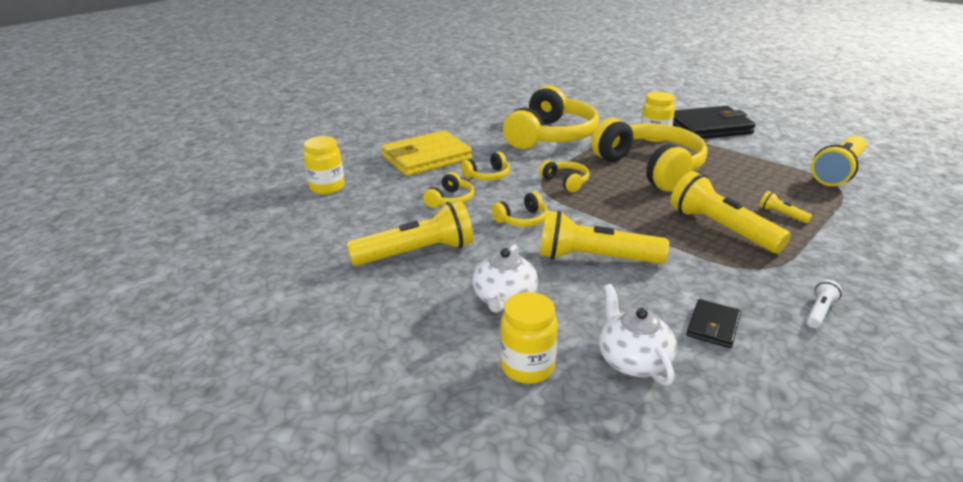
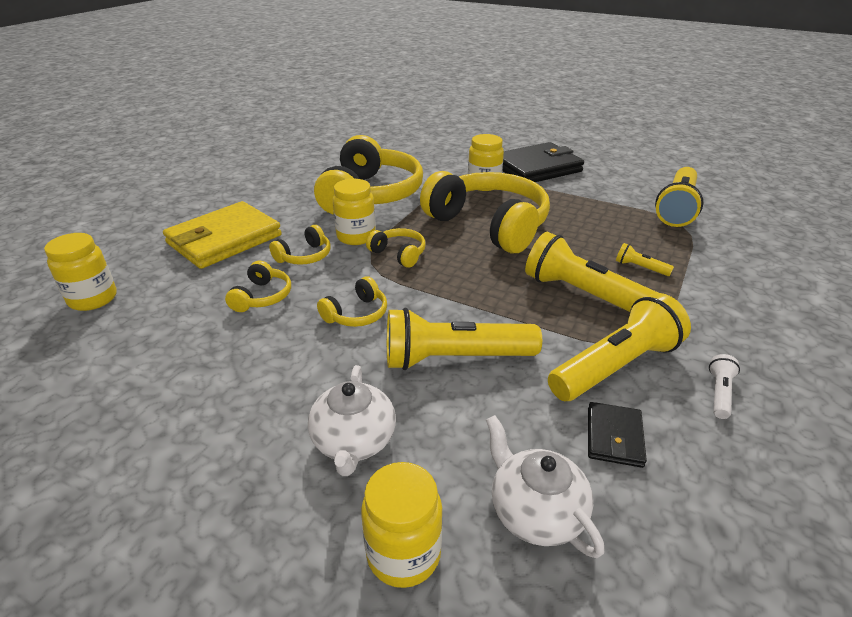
camera: 15 degrees left, 5 degrees up
yellow flashlight [346,201,473,266] -> yellow flashlight moved to [548,293,691,401]
none -> yellow jar [333,179,376,245]

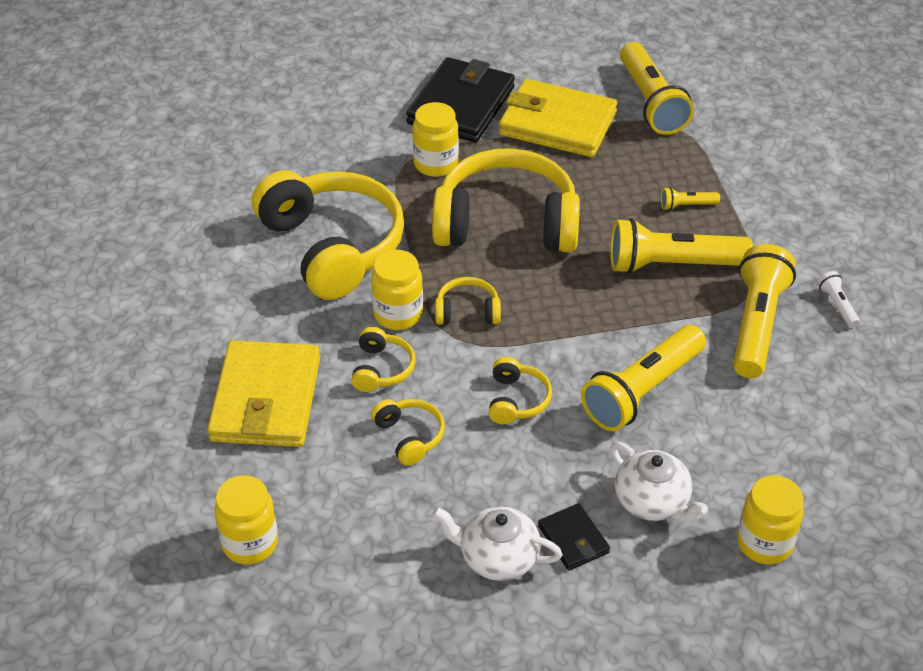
camera: 40 degrees left, 10 degrees up
white teapot [486,415,604,558] -> white teapot moved to [433,507,563,581]
black wallet [588,402,647,468] -> black wallet moved to [538,503,610,571]
none -> yellow wallet [499,79,617,157]

